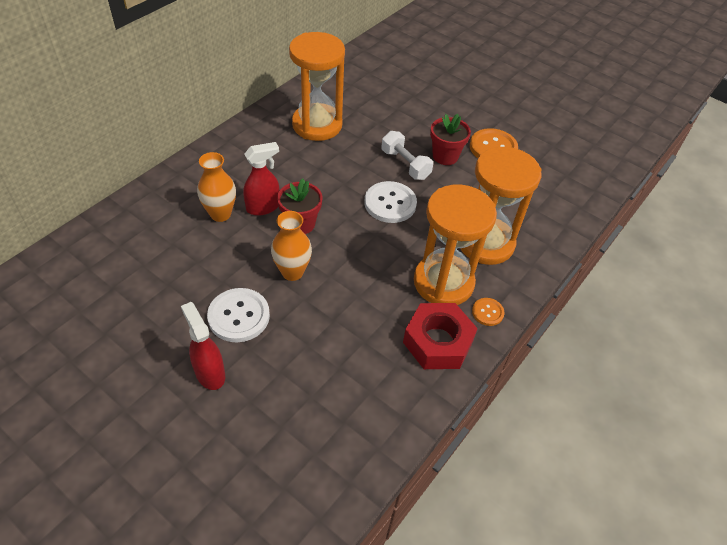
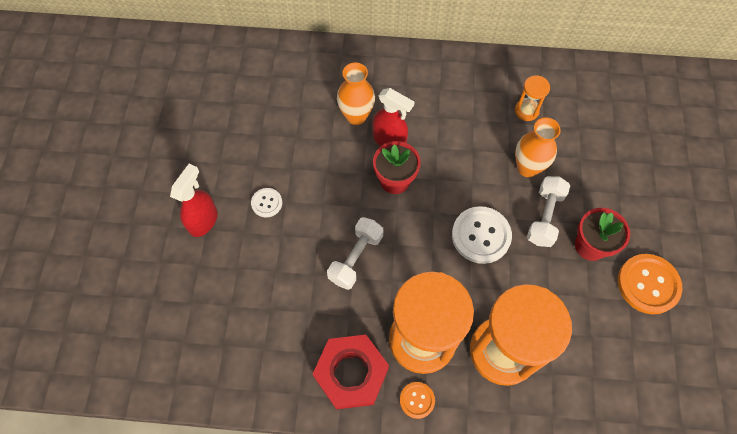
camera: 60 degrees right, 15 degrees up
white button [207,288,270,342] -> white button [251,188,282,217], size x0.54
orange vase [271,211,312,281] -> orange vase moved to [515,118,561,177]
orange hourglass [289,32,345,141] -> orange hourglass [515,76,550,121], size x0.43
none -> white dumbbell [327,217,383,290]

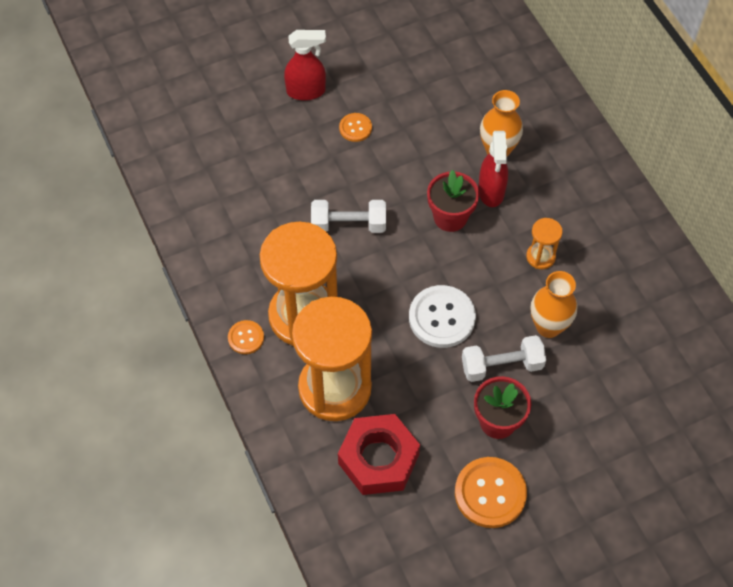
camera: 60 degrees right, 5 degrees down
white button [251,188,282,217] -> orange button [339,113,372,142]
red nut [313,335,389,409] -> red nut moved to [338,414,420,495]
orange hourglass [515,76,550,121] -> orange hourglass moved to [526,218,563,269]

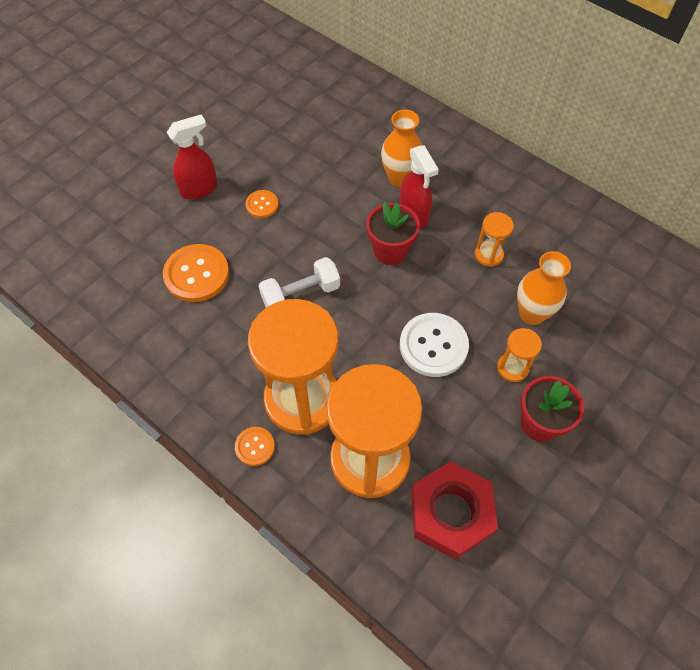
camera: 25 degrees left, 0 degrees up
orange button [455,457,527,528] -> orange button moved to [163,244,229,302]
white dumbbell [462,335,546,382] -> orange hourglass [497,328,542,382]

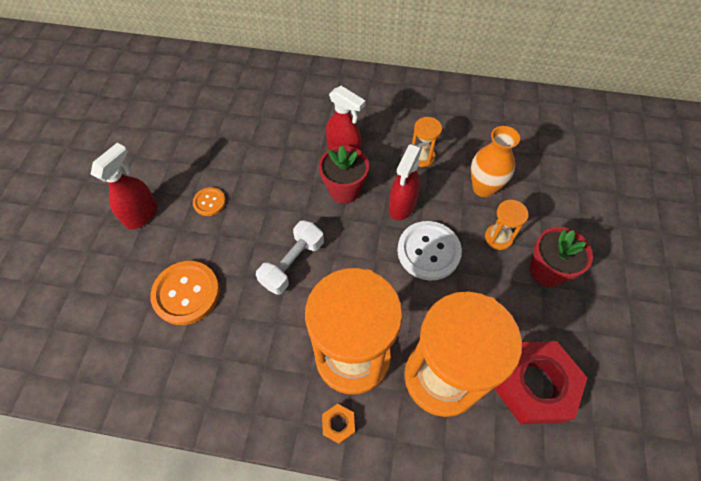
camera: 30 degrees left, 0 degrees up
orange button [235,427,275,466] -> orange nut [322,404,355,444]
orange vase [381,110,422,187] -> none
none -> red spray bottle [389,144,422,221]

